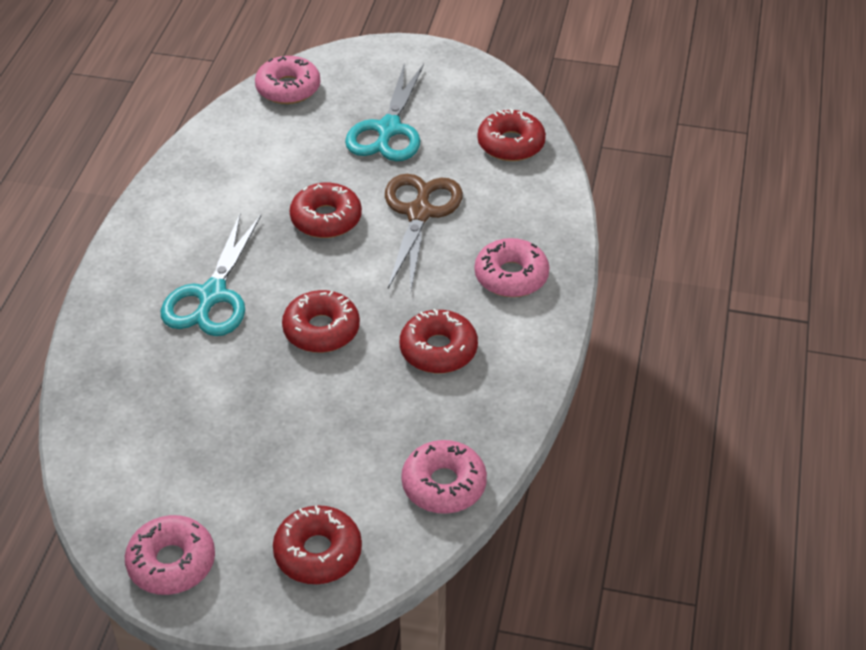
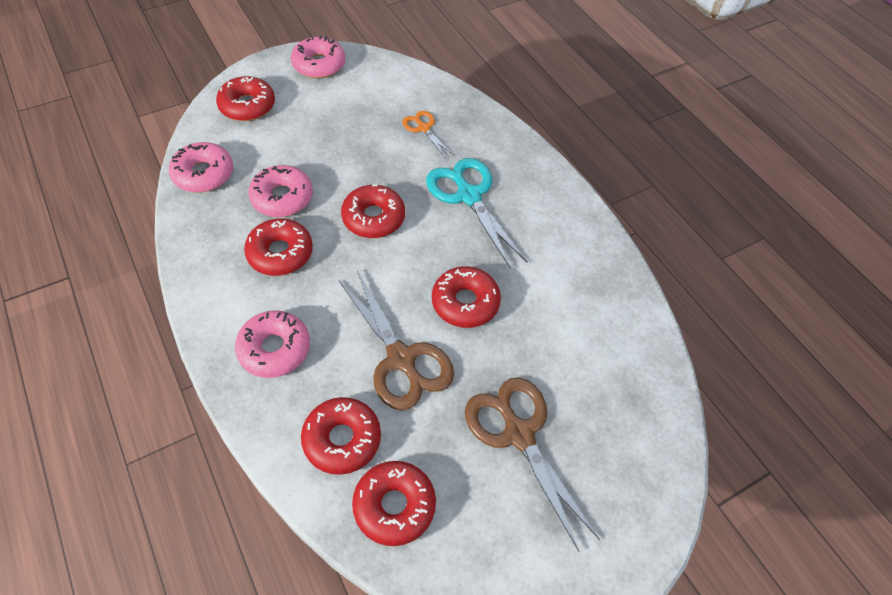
camera: 135 degrees right, 10 degrees up
pink donut [255,56,321,104] -> pink donut moved to [248,165,313,217]
turquoise scissors [345,62,424,161] -> brown scissors [465,378,600,552]
none -> red donut [301,397,381,475]
none -> orange scissors [402,111,454,158]

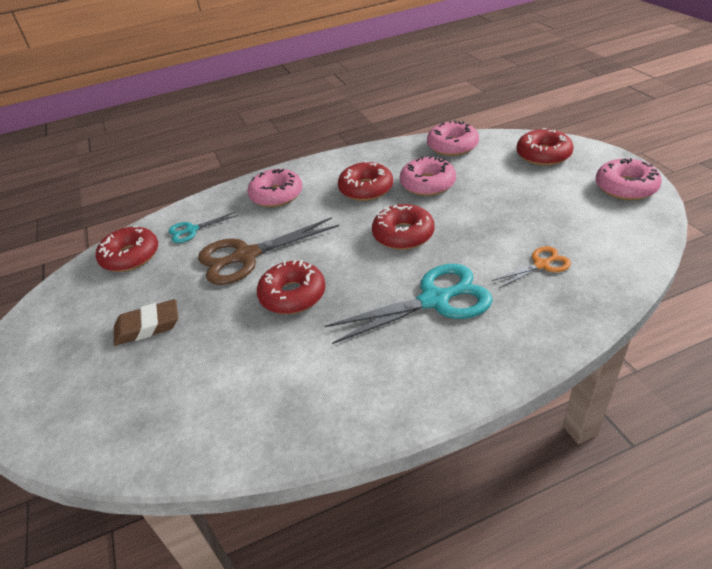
camera: 105 degrees right, 15 degrees down
red donut [301,397,381,475] -> turquoise scissors [168,212,238,243]
brown scissors [465,378,600,552] -> brown eraser [114,299,178,346]

